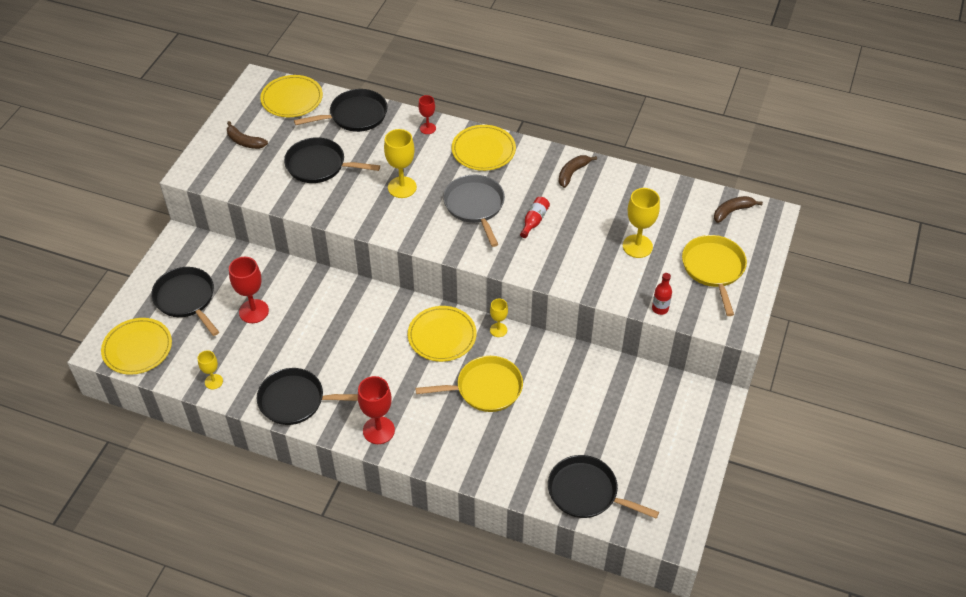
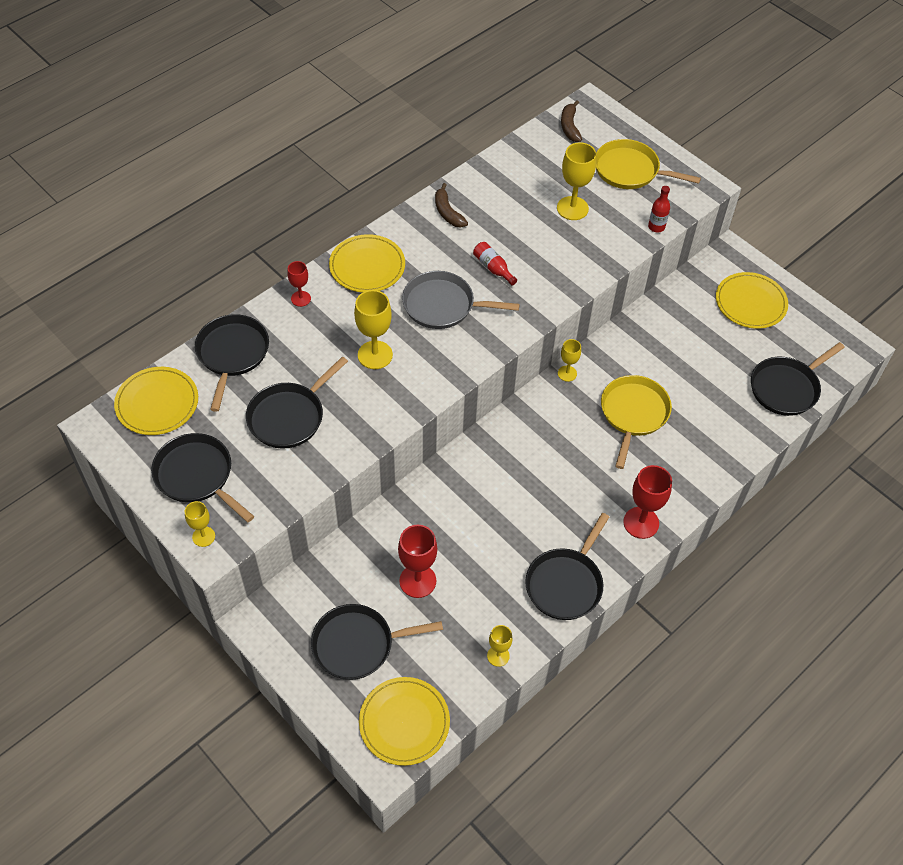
camera: 65 degrees left, 5 degrees up
brown banana [227,121,268,149] -> black pan [151,433,254,522]
yellow plate [408,306,477,362] -> yellow plate moved to [716,272,788,329]
none -> yellow goblet [185,501,215,547]

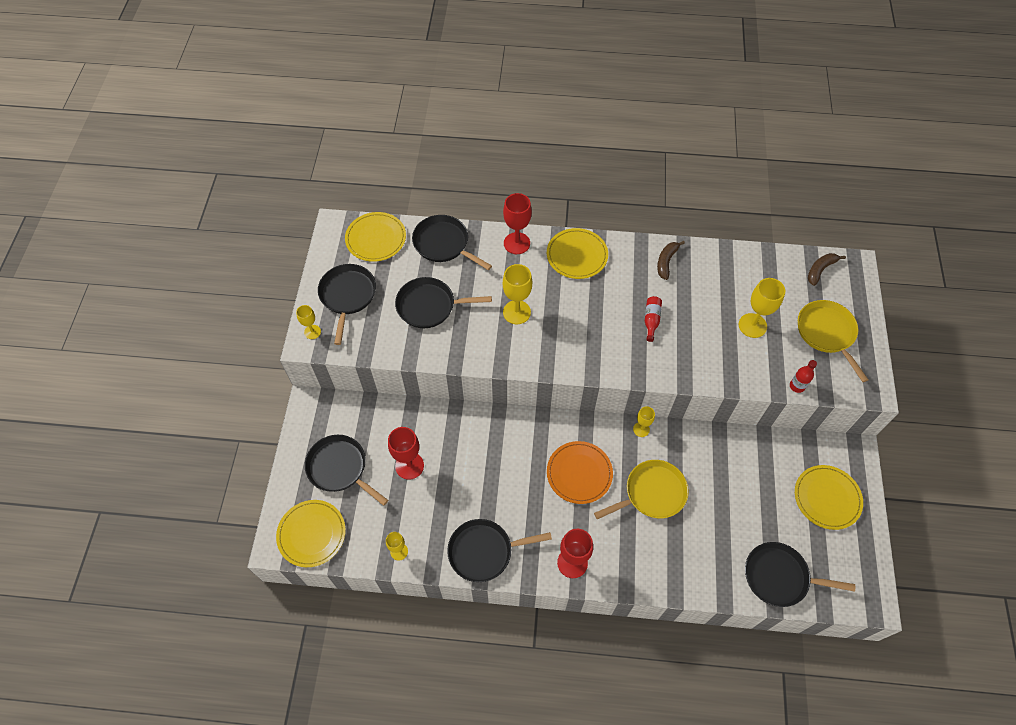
camera: 50 degrees right, 5 degrees up
black pan [195,314,269,412] -> black pan turned 105 degrees counterclockwise [412,215,492,270]
red goblet [287,261,311,307] -> red goblet [503,193,532,254], size x1.71
grey pan [402,271,520,329] -> none
none -> orange plate [547,441,613,504]

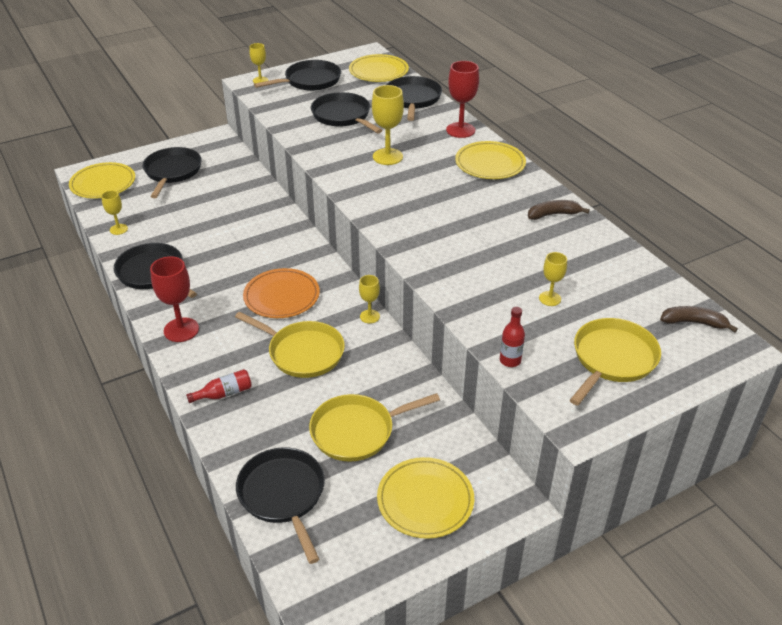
camera: 55 degrees right, 20 degrees down
red goblet [388,427,424,480] -> none
red bottle [645,296,662,342] -> red bottle moved to [186,369,252,403]
yellow goblet [739,278,785,338] -> yellow goblet [539,252,567,306], size x0.59
none -> yellow pan [309,393,440,462]

